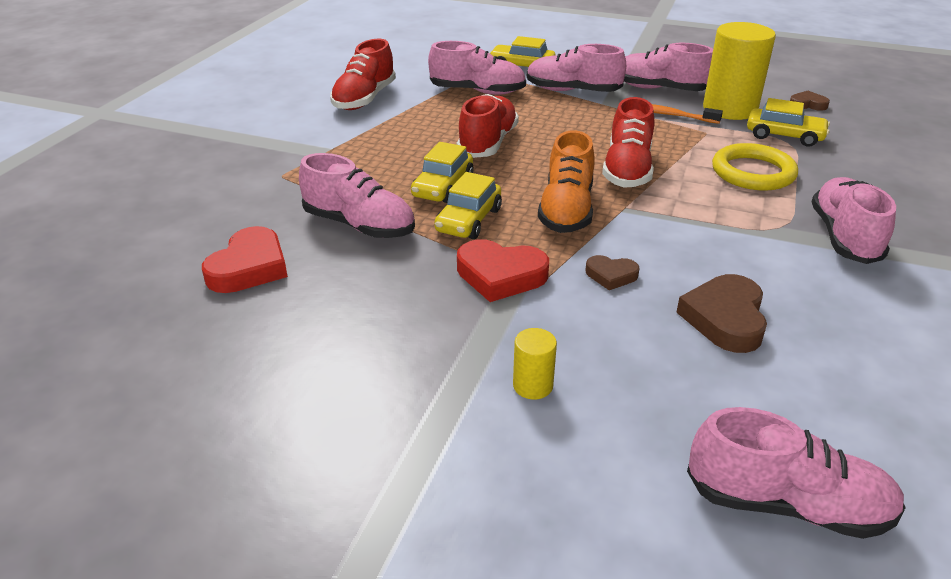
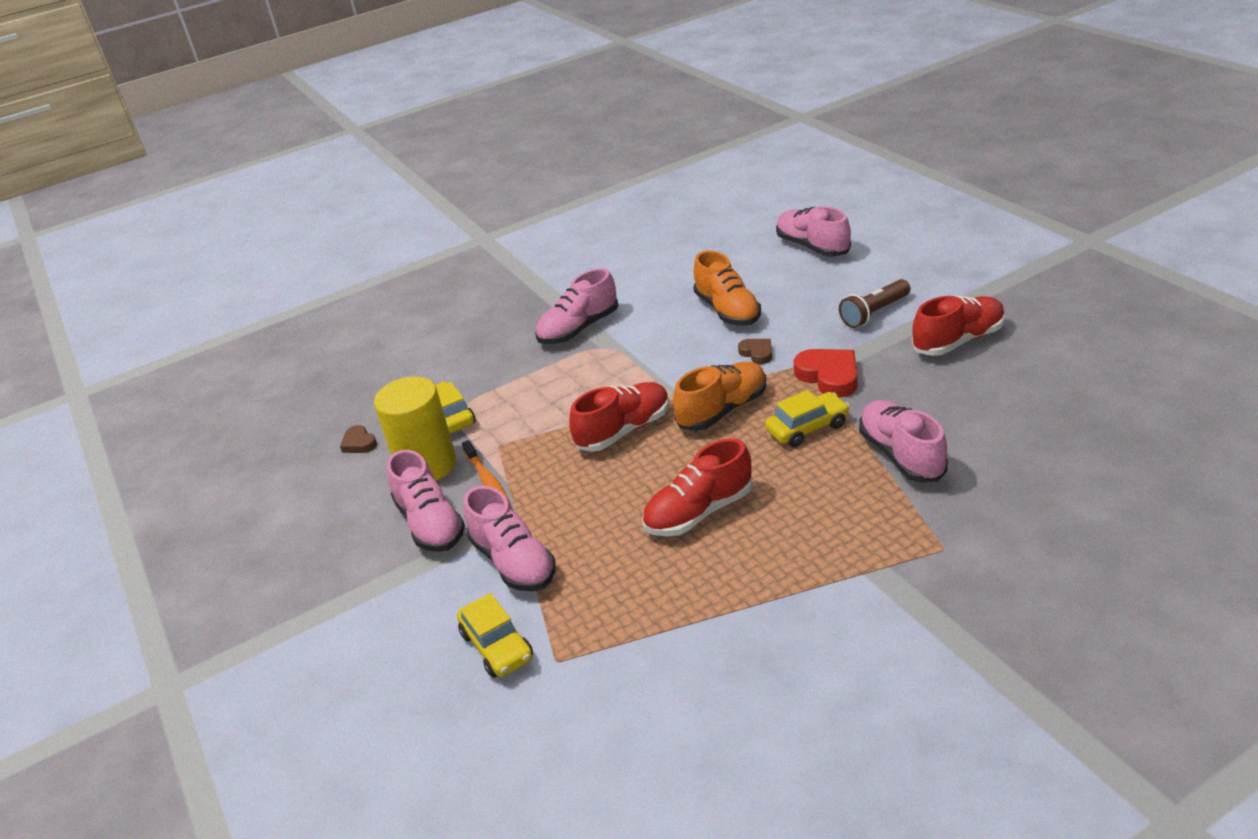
camera: 135 degrees left, 0 degrees up
red heart [202,226,288,293] -> none
red shoe [330,39,396,110] -> red shoe moved to [912,295,1005,356]
yellow car [411,142,473,203] -> none
pink shoe [428,41,526,95] -> none
yellow cylinder [513,328,557,399] -> brown flashlight [839,279,910,328]
brown heart [676,274,767,353] -> orange shoe [693,251,761,326]
yellow ring [712,143,798,191] -> none

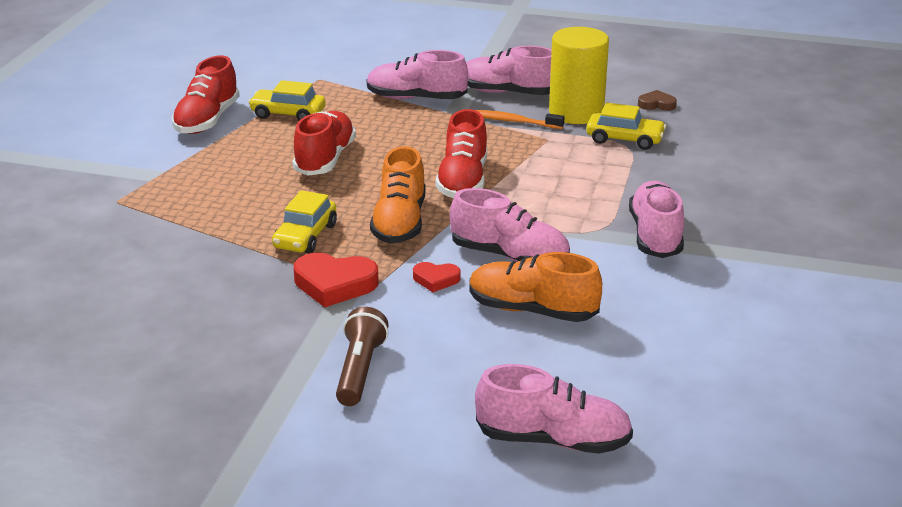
camera: 130 degrees right, 5 degrees down
yellow car [457,593,533,678] -> yellow car moved to [248,80,326,121]
brown heart [738,339,772,364] -> red heart [413,262,461,292]
pink shoe [859,400,948,482] -> pink shoe moved to [450,188,570,262]
red shoe [912,295,1005,356] -> red shoe moved to [172,56,240,134]

